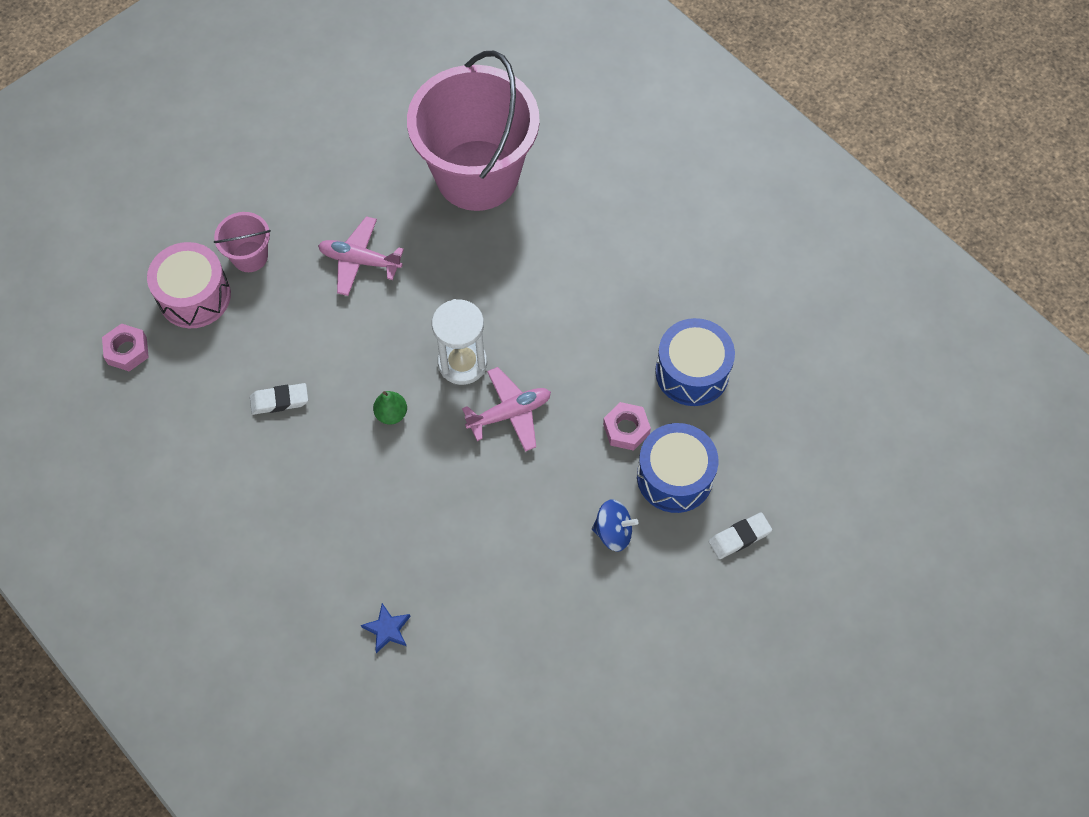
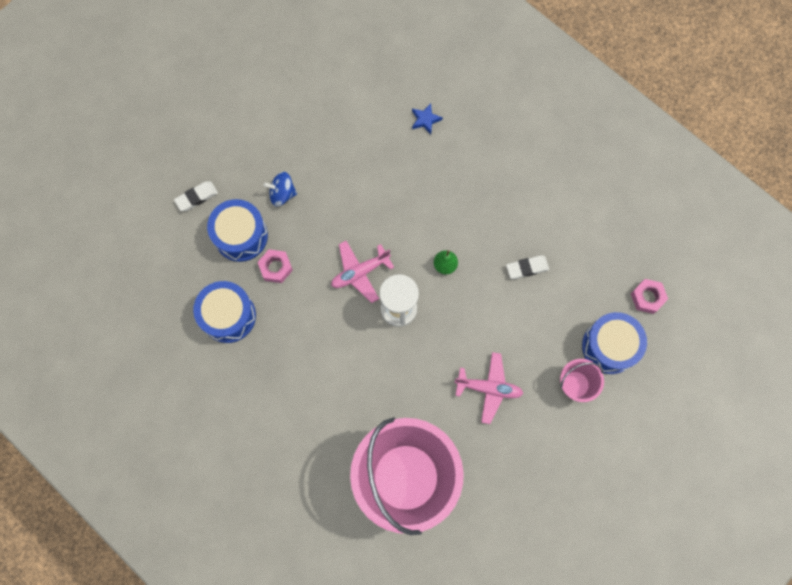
camera: 175 degrees right, 10 degrees up
pink drum [147,242,231,328] -> blue drum [582,312,647,374]

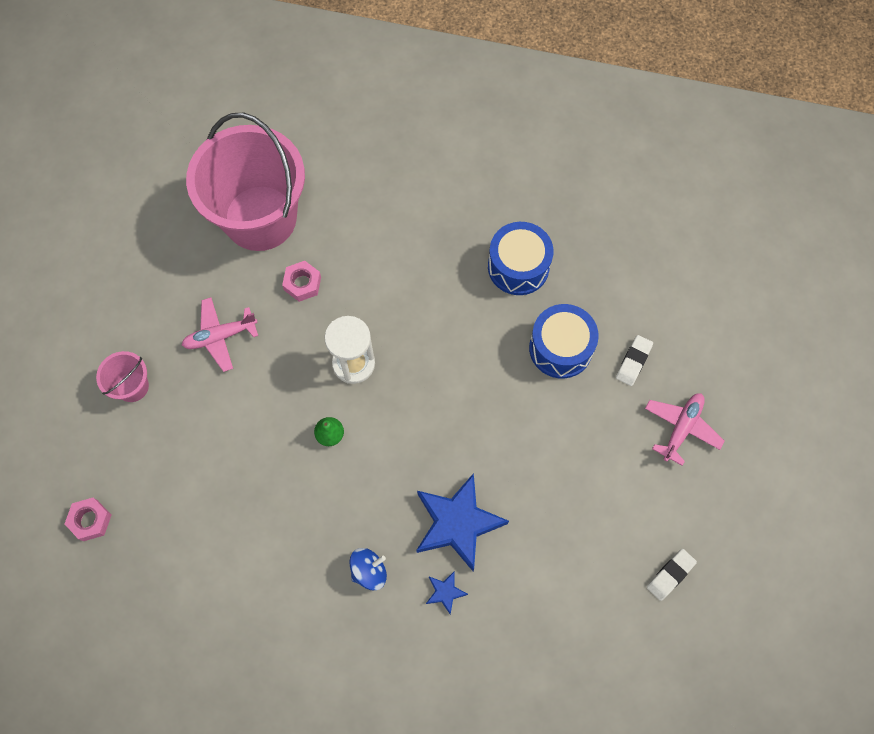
camera: 150 degrees right, 5 degrees down
pink nut [258,249,293,283] -> pink nut moved to [282,261,321,302]
blue spinning top [263,172,297,207] -> blue spinning top moved to [349,548,387,590]
pink plane [331,241,394,303] -> pink plane moved to [645,393,725,466]
white eraser [506,255,549,279] -> white eraser moved to [647,549,697,601]
blue drum [582,312,647,374] -> none
none -> blue star [416,473,509,572]

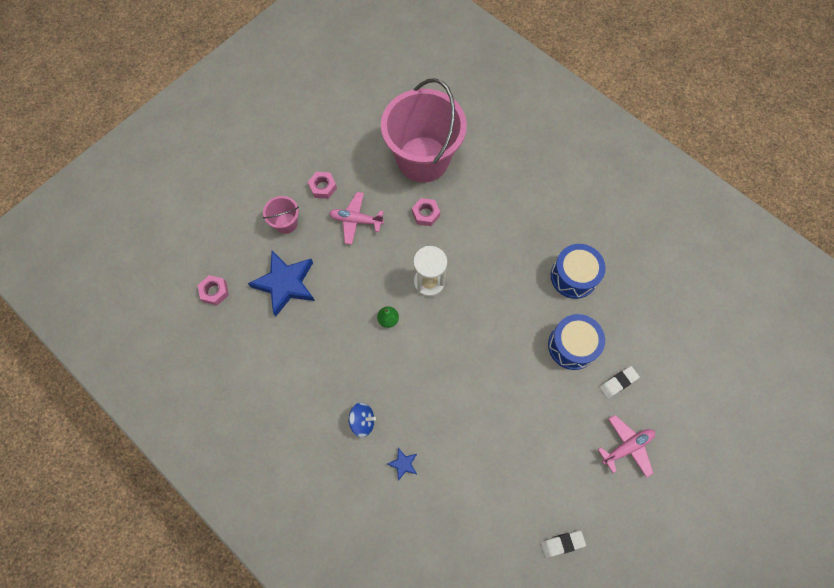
camera: 30 degrees right, 0 degrees up
blue star [416,473,509,572] -> blue star moved to [248,251,315,317]
none -> pink nut [308,172,337,199]

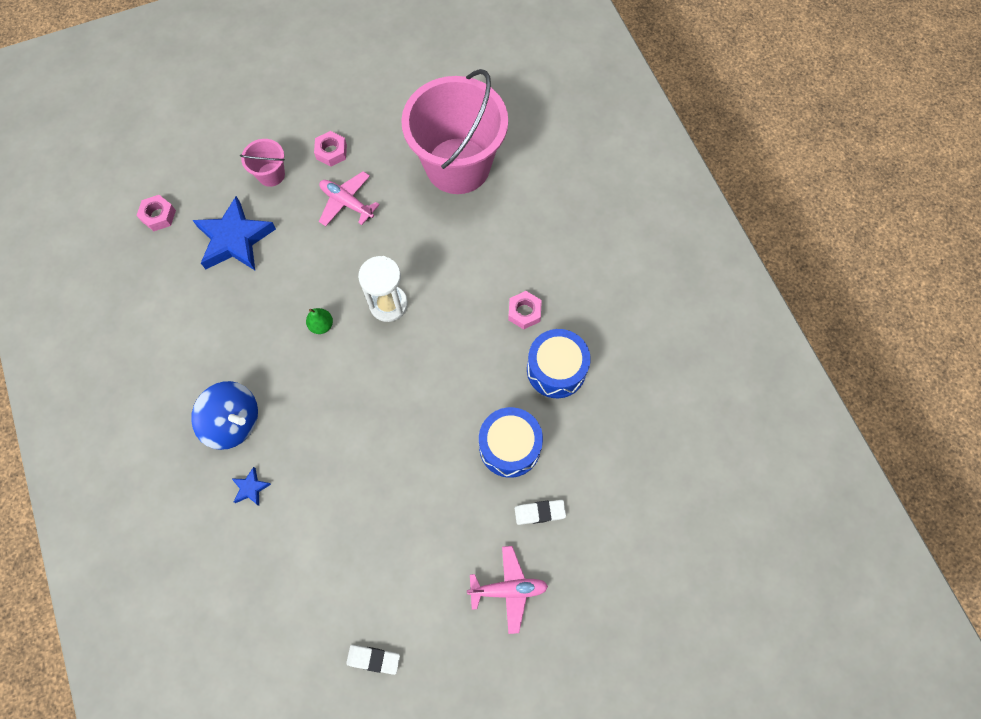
camera: 25 degrees right, 0 degrees up
blue spinning top [348,402,376,437] -> blue spinning top [191,381,258,450], size x1.65
pink nut [412,198,440,226] -> pink nut moved to [508,291,542,329]

